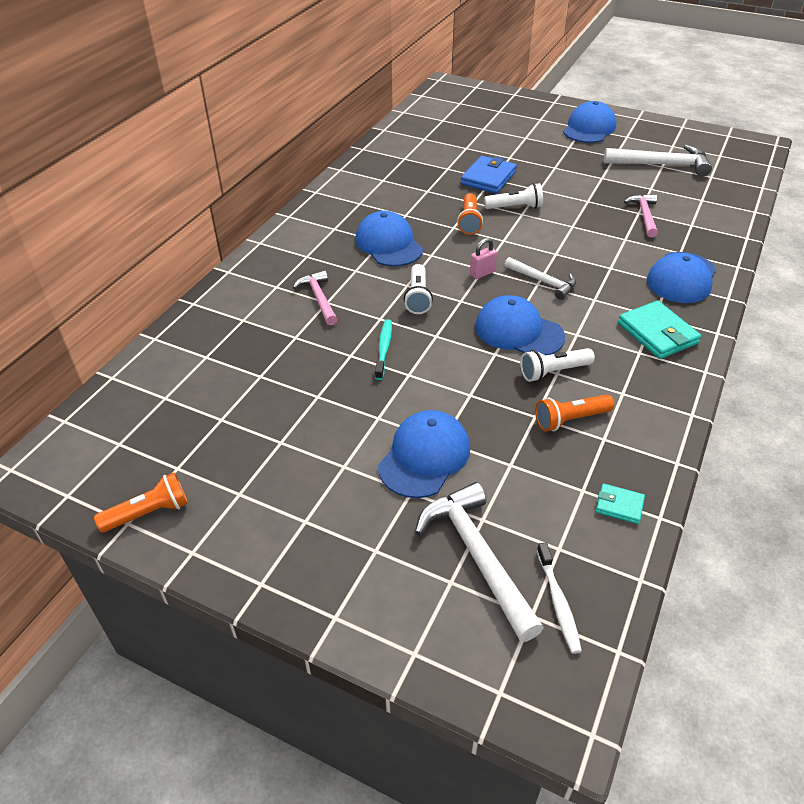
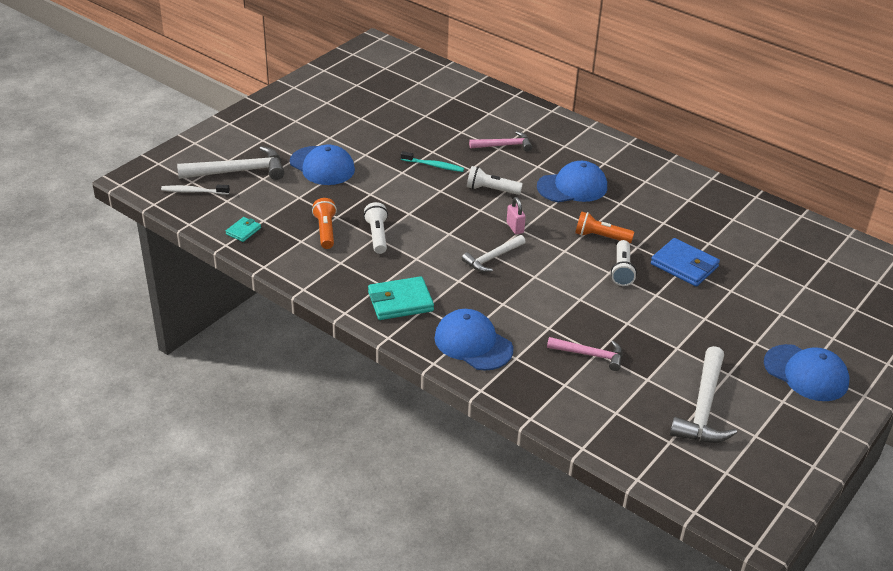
camera: 100 degrees right, 5 degrees down
orange flashlight [94,472,188,533] -> none
blue cap [475,295,565,355] -> none

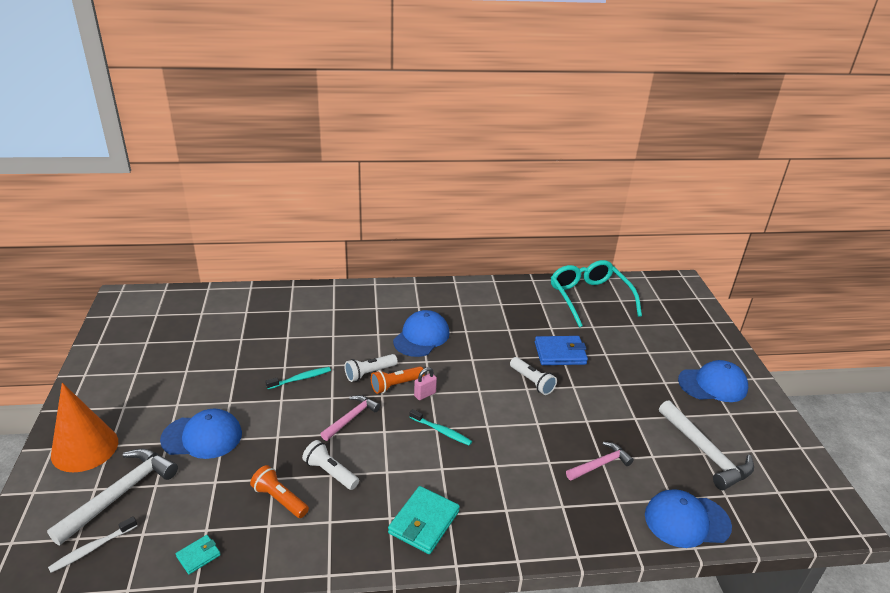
camera: 45 degrees left, 5 degrees down
turquoise wallet [225,217,261,242] -> turquoise wallet turned 60 degrees clockwise [176,535,221,574]
blue cap [435,309,513,371] -> blue cap moved to [645,489,732,548]
white hammer [462,235,525,272] -> turquoise toothbrush [410,409,472,446]
pink hammer [469,131,532,151] -> pink hammer moved to [321,395,380,441]
pink padlock [507,197,526,235] -> pink padlock turned 60 degrees counterclockwise [414,367,437,400]
orange flashlight [575,211,634,243] -> orange flashlight moved to [371,366,425,394]
none -> orange cone [51,383,118,472]
none -> turquoise glasses [551,260,642,328]

